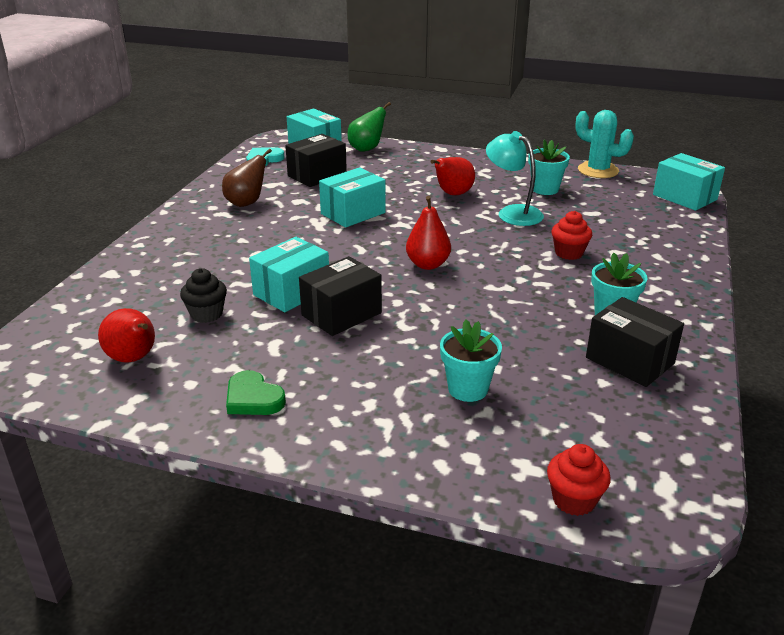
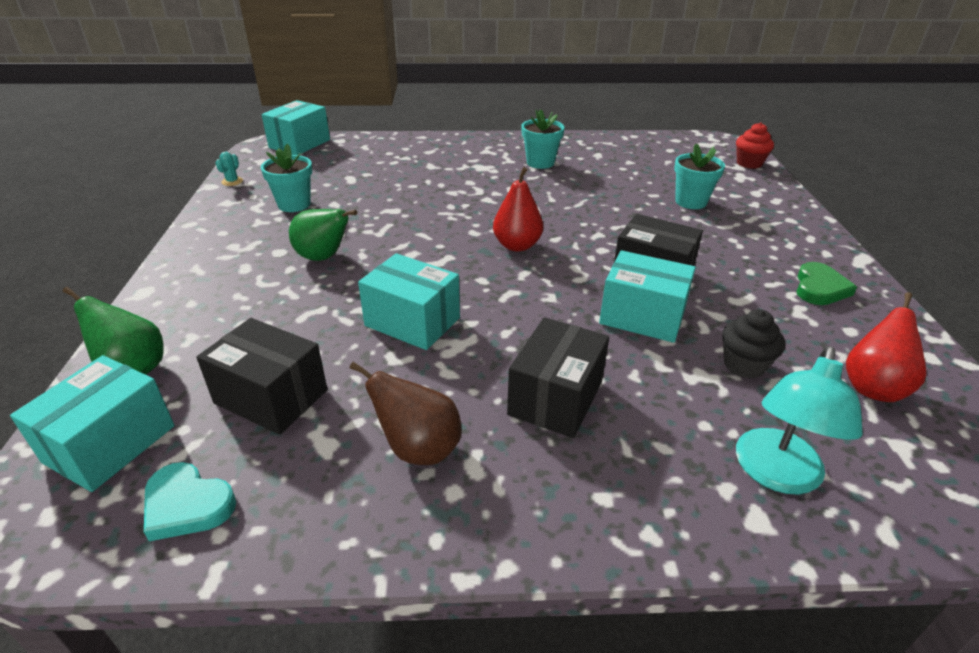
camera: 110 degrees left, 5 degrees up
red pear [431,157,475,195] -> green pear [289,209,357,261]
turquoise lamp [486,131,544,226] -> turquoise lamp moved to [736,346,863,494]
red cupcake [551,211,592,260] -> none
turquoise cactus [575,110,634,178] -> turquoise cactus [216,152,243,186], size x0.43
black box [586,297,684,387] -> black box moved to [507,317,609,438]

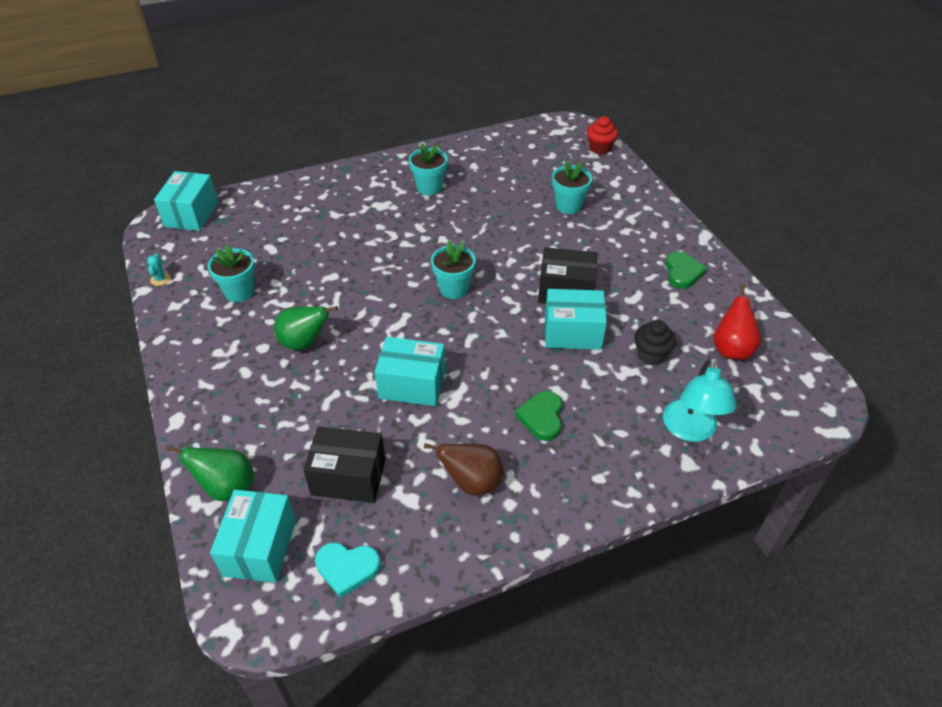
camera: 20 degrees left, 10 degrees up
red pear [493,167,543,252] -> turquoise flower pot [431,241,476,299]
black box [507,317,609,438] -> green heart [515,391,562,441]

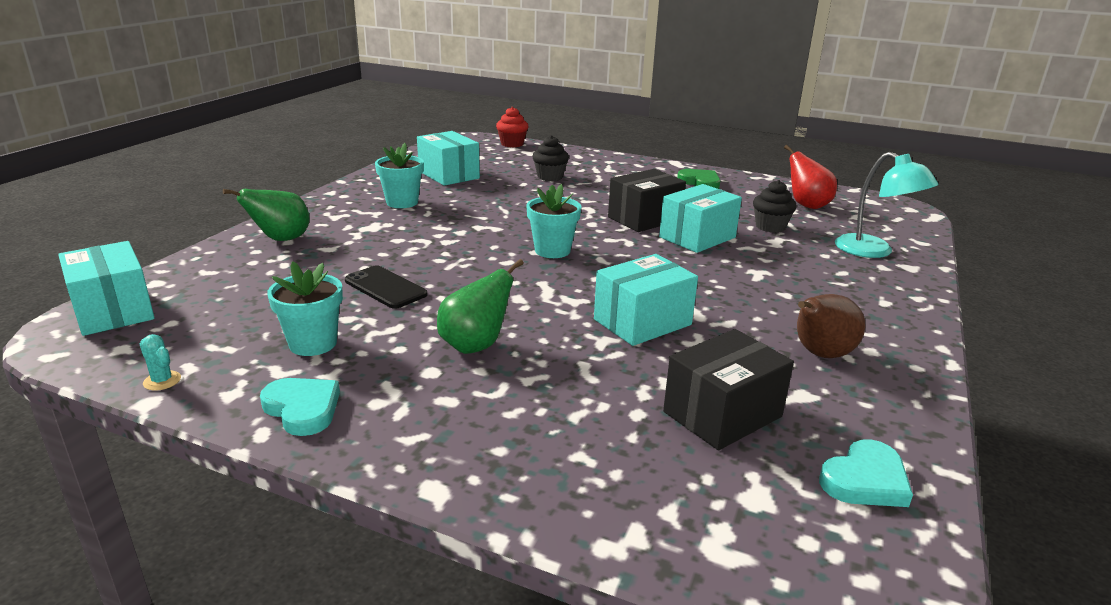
camera: 45 degrees left, 20 degrees down
green pear [165,445,254,501] -> green pear moved to [223,189,310,241]
turquoise box [210,490,296,583] -> turquoise box moved to [417,131,480,186]
green heart [515,391,562,441] -> none
turquoise flower pot [552,160,592,214] -> black cupcake [532,135,569,181]
none -> turquoise heart [260,378,340,436]
none -> black phone [345,265,427,309]

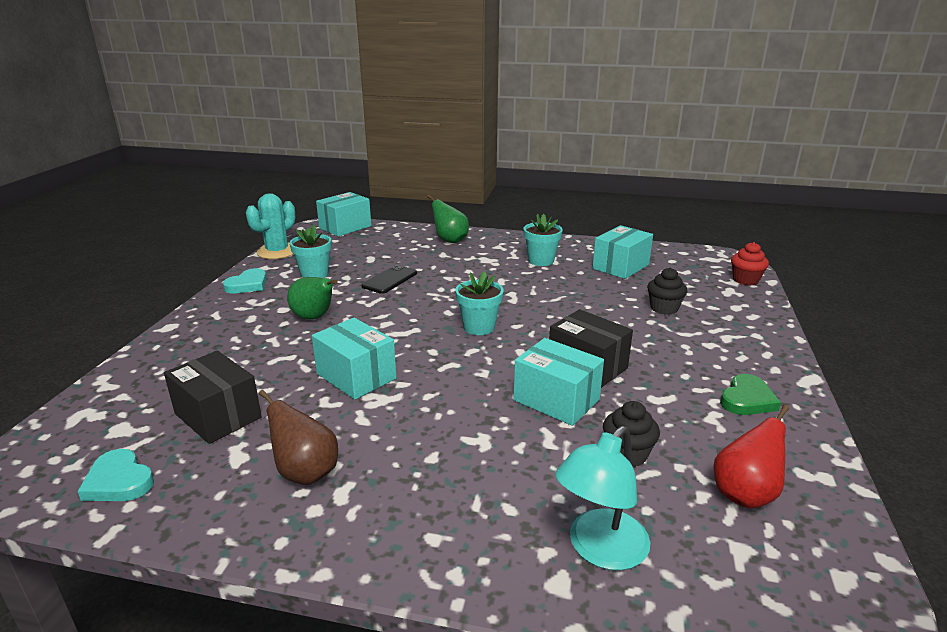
camera: 80 degrees right, 0 degrees up
turquoise cactus [140,334,181,391] -> turquoise cactus [246,193,296,259], size x2.32

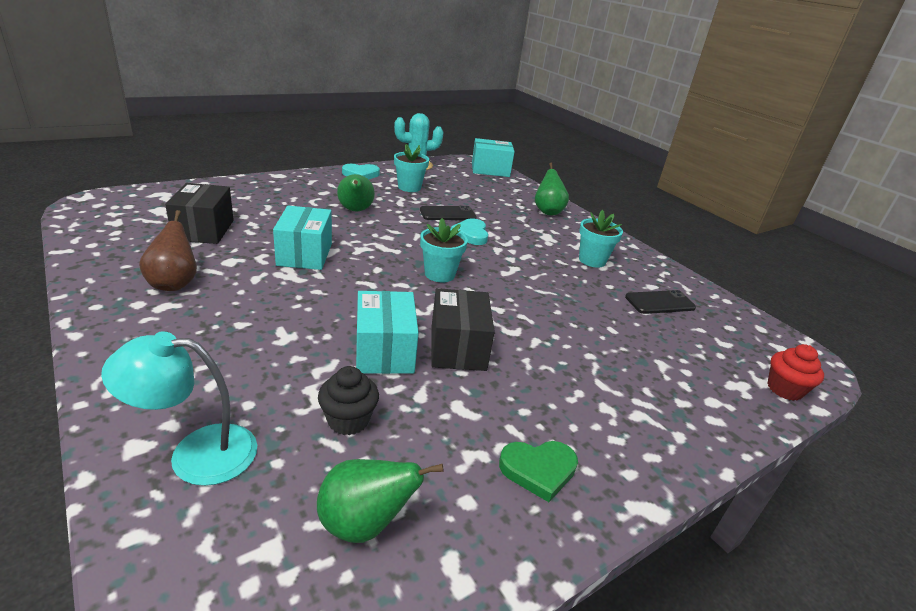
camera: 40 degrees right, 5 degrees up
turquoise heart [77,449,154,501] -> turquoise heart moved to [451,218,488,245]
turquoise box [593,225,653,279] -> black phone [625,290,696,314]
black cupcake [647,268,687,315] -> none
red pear [713,405,789,509] -> green pear [317,459,444,543]

